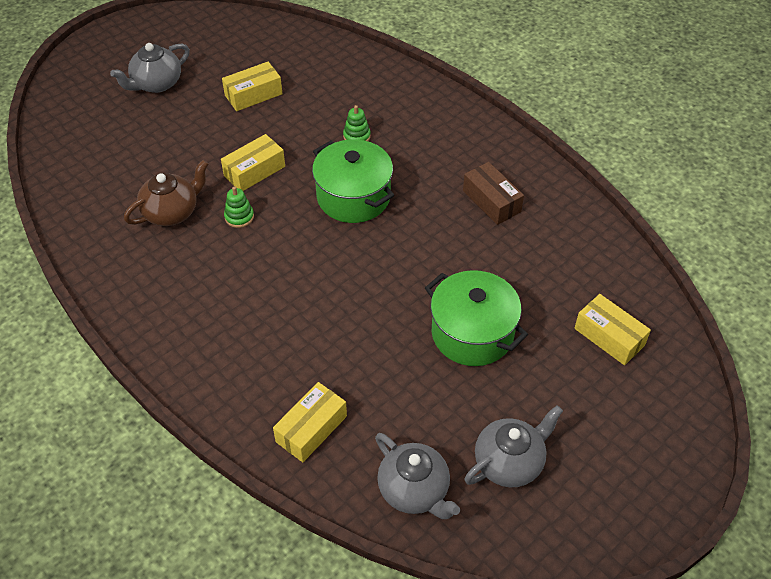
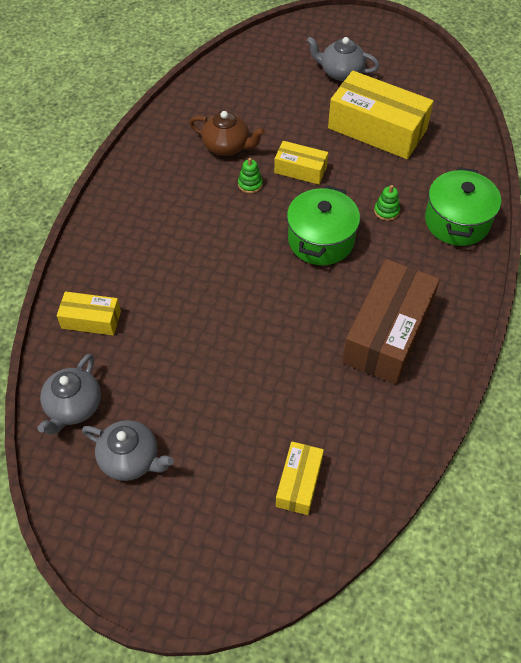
camera: 60 degrees right, 5 degrees up
yellow box [222,62,282,111] -> yellow box [328,71,434,159], size x1.92
green pot [425,270,528,366] -> green pot moved to [425,167,501,246]
brown box [463,162,524,225] -> brown box [342,259,440,384], size x1.92

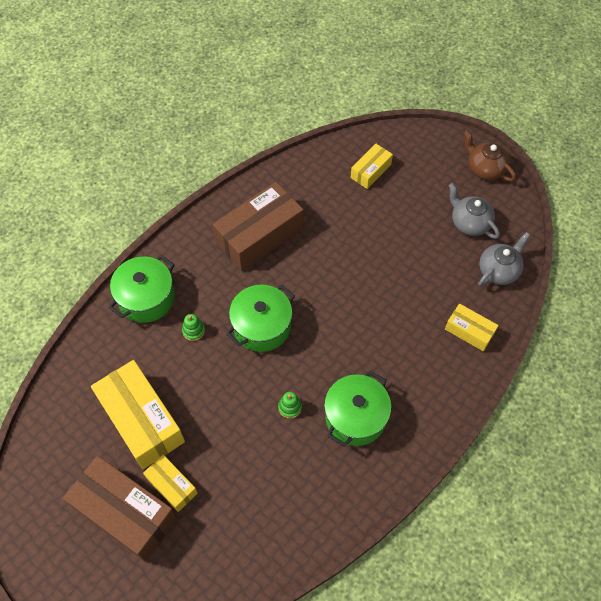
camera: 155 degrees left, 5 degrees up
brown teapot [189,111,265,156] -> brown teapot moved to [464,130,516,182]
yellow box [274,141,328,185] -> yellow box moved to [143,455,198,512]
grey teapot [307,37,379,81] -> brown box [63,456,177,562]
none -> green pot [324,370,392,447]

